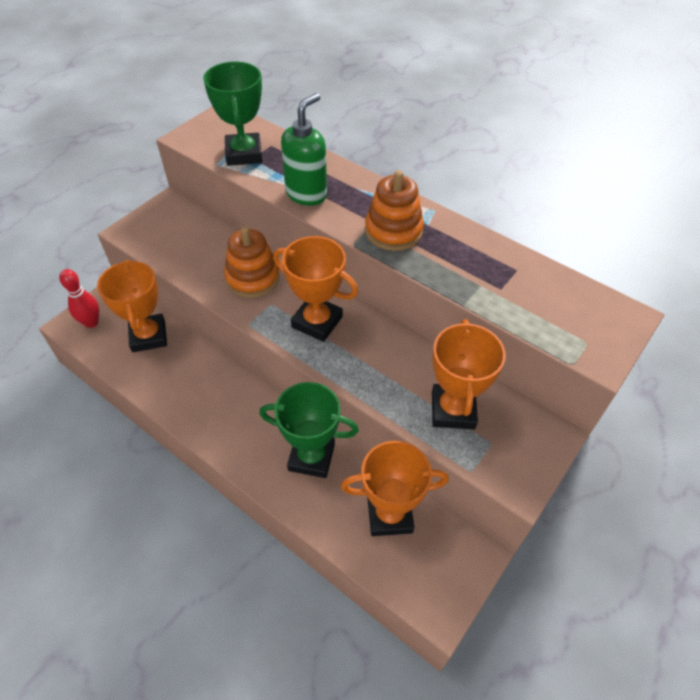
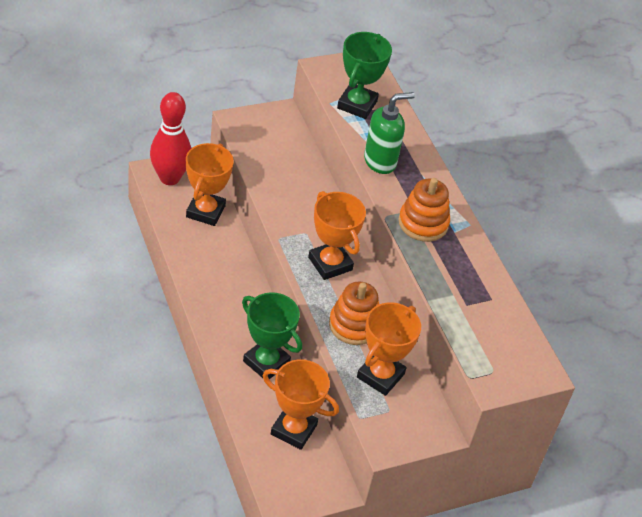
camera: 25 degrees right, 5 degrees down
red bowling pin [59,269,99,328] -> red bowling pin [150,92,191,185], size x1.68
orange stacking toy [224,227,280,298] -> orange stacking toy moved to [329,281,379,345]

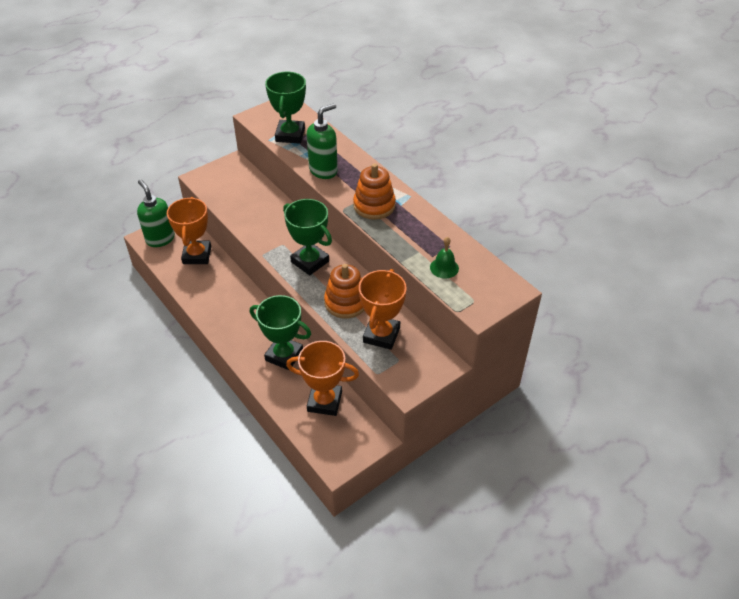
camera: 10 degrees left, 0 degrees up
red bowling pin [150,92,191,185] -> green soap dispenser [137,179,175,247]
orange trophy [308,191,366,280] -> green trophy [283,199,332,275]
none -> green bell [430,237,459,279]

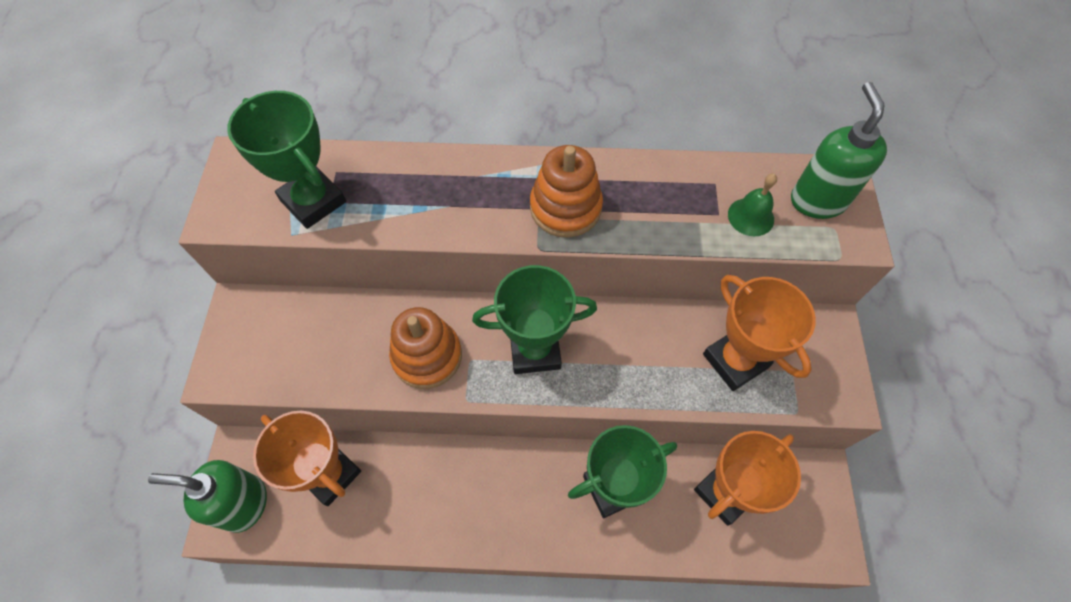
camera: 50 degrees left, 15 degrees up
green soap dispenser [307,103,338,179] -> green soap dispenser moved to [791,82,887,219]
orange stacking toy [324,264,364,319] -> orange stacking toy moved to [389,307,462,389]

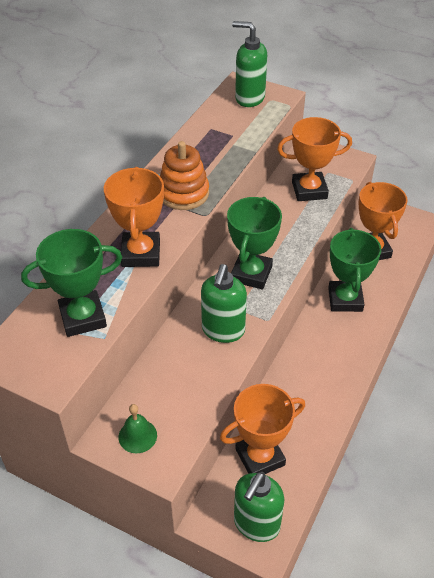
camera: 65 degrees left, 15 degrees down
orange stacking toy [389,307,462,389] -> green soap dispenser [201,264,247,343]
green bell [728,174,777,236] -> green bell moved to [119,404,157,453]
none -> orange trophy [104,167,164,267]

